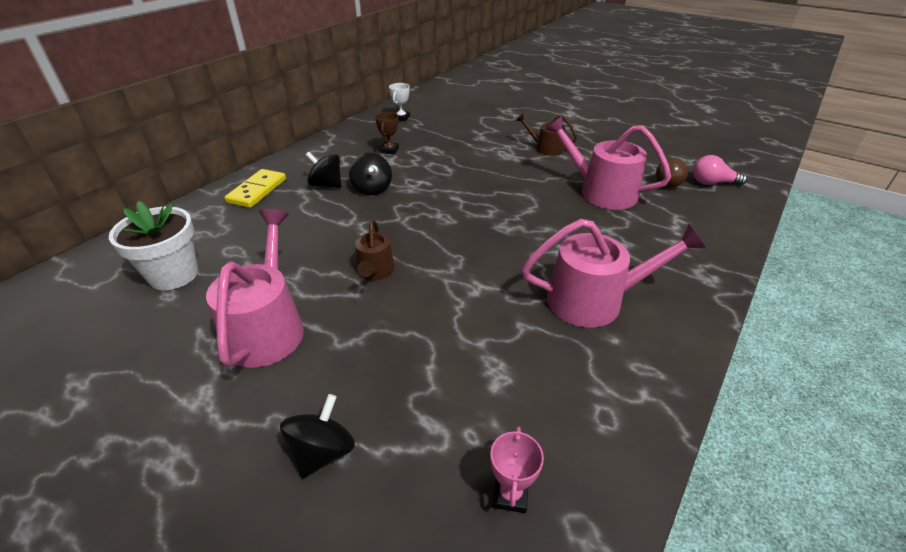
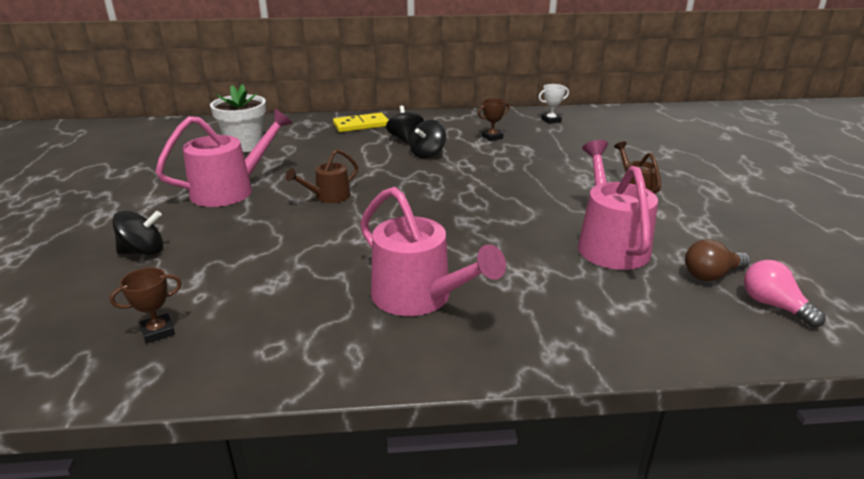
camera: 50 degrees right, 10 degrees down
pink trophy [491,426,544,513] -> brown trophy [110,267,182,344]

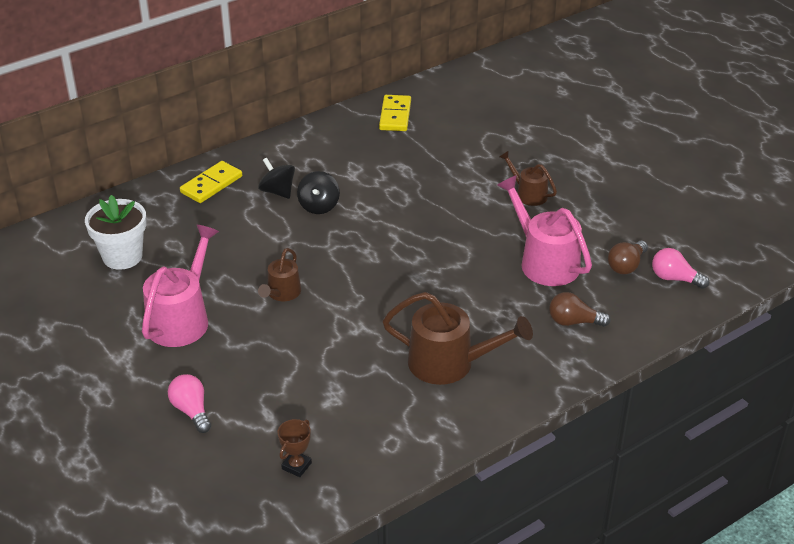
camera: 30 degrees left, 10 degrees up
black spinning top [112,211,163,255] -> pink light bulb [168,374,211,433]
pink watering can [360,187,506,316] -> brown watering can [383,292,533,385]
brown trophy [478,98,509,141] -> none
white trophy [539,84,569,124] -> yellow domino [379,95,411,131]
none -> brown light bulb [549,292,611,327]

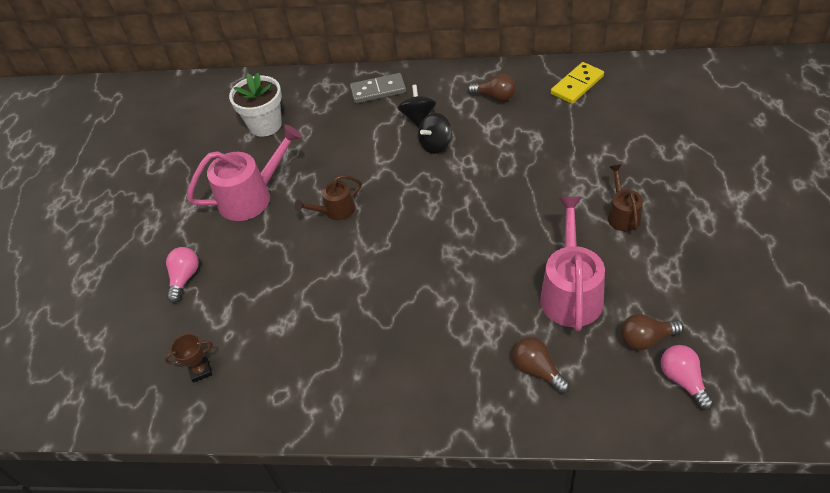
camera: 45 degrees right, 10 degrees up
yellow domino [180,161,242,203] -> grey domino [350,73,406,103]
brown watering can [383,292,533,385] -> none
none -> brown light bulb [468,74,516,101]

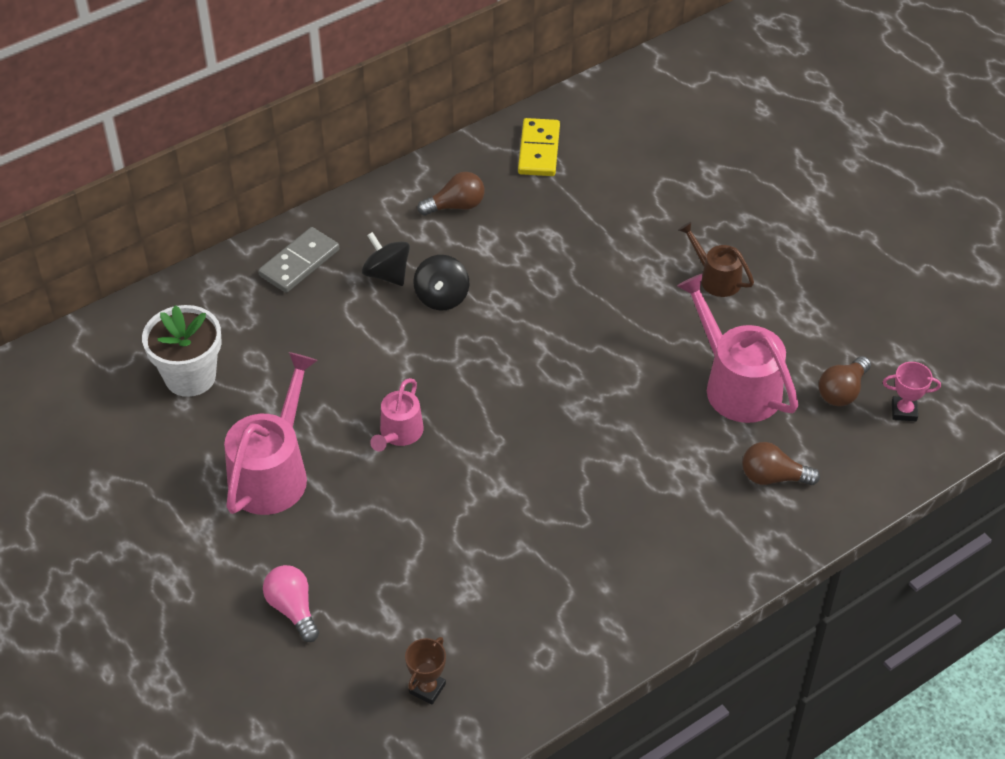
camera: 45 degrees left, 0 degrees up
brown watering can [295,175,362,220] -> pink watering can [370,378,424,451]
pink light bulb [661,345,714,410] -> pink trophy [883,362,941,421]

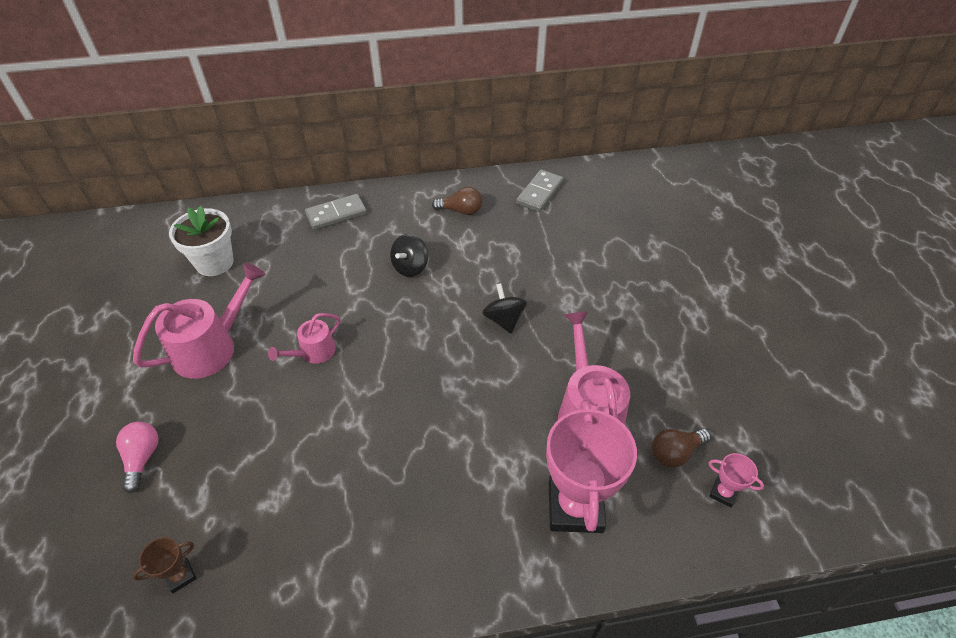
camera: 25 degrees right, 0 degrees up
black spinning top [362,232,410,286] -> black spinning top moved to [482,283,527,333]
yellow domino [518,118,560,176] -> grey domino [516,170,564,212]
brown watering can [679,222,754,297] -> none
brown light bulb [742,442,820,485] -> pink trophy [546,400,637,533]

